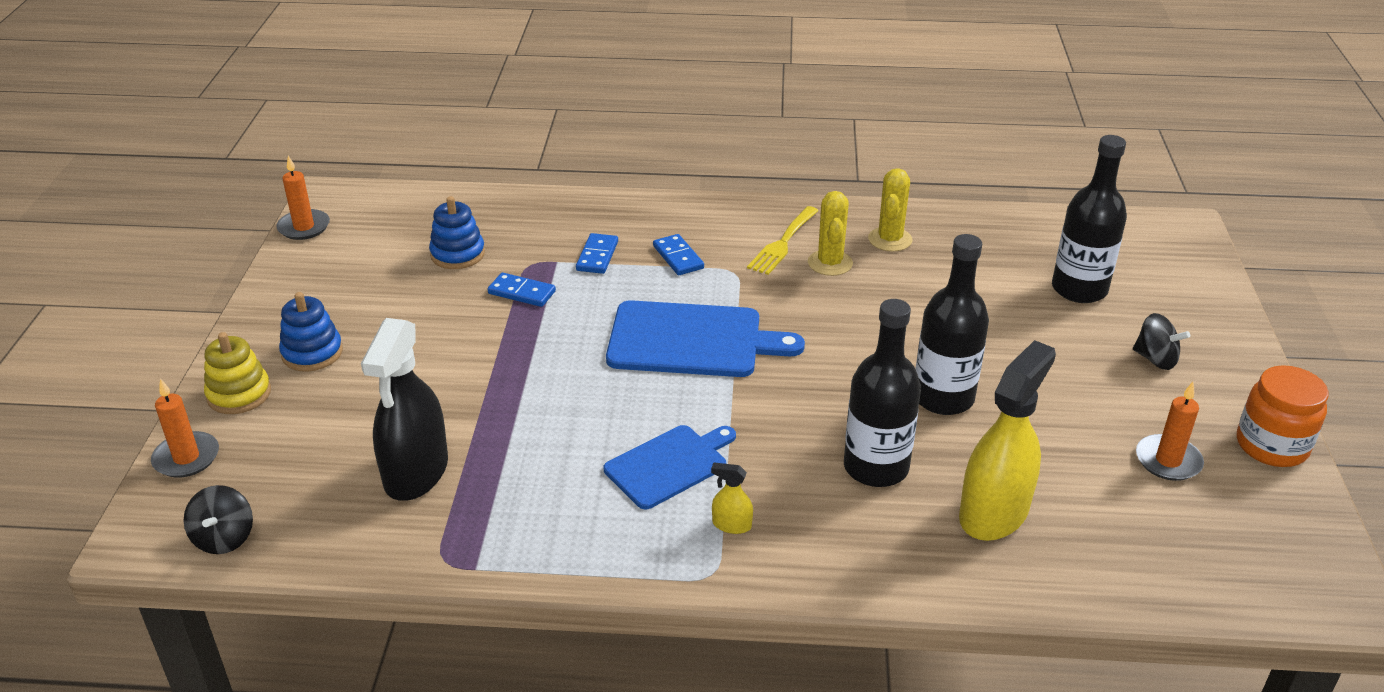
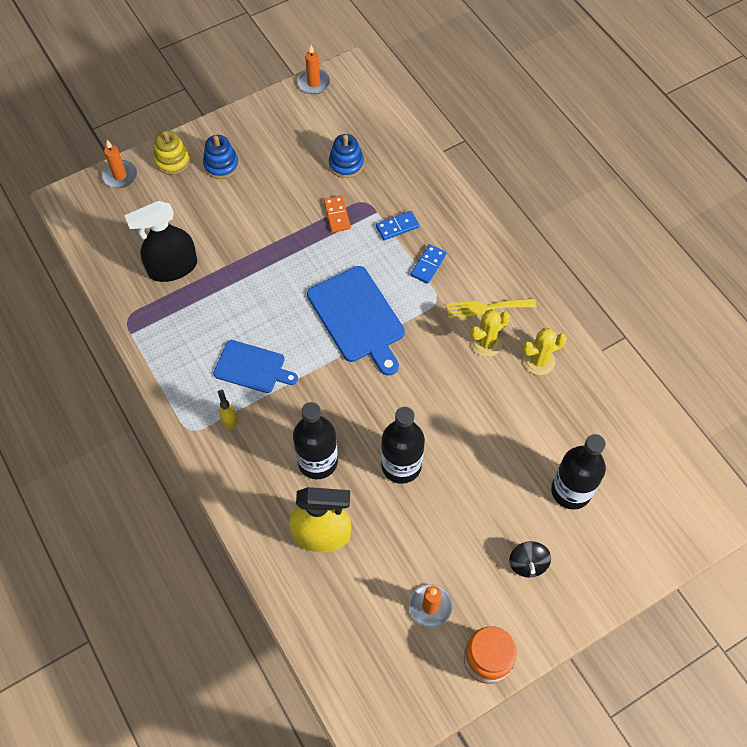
camera: 55 degrees right, 25 degrees up
black spinning top [183,485,253,554] -> none
blue domino [488,273,556,307] -> orange domino [323,196,351,232]

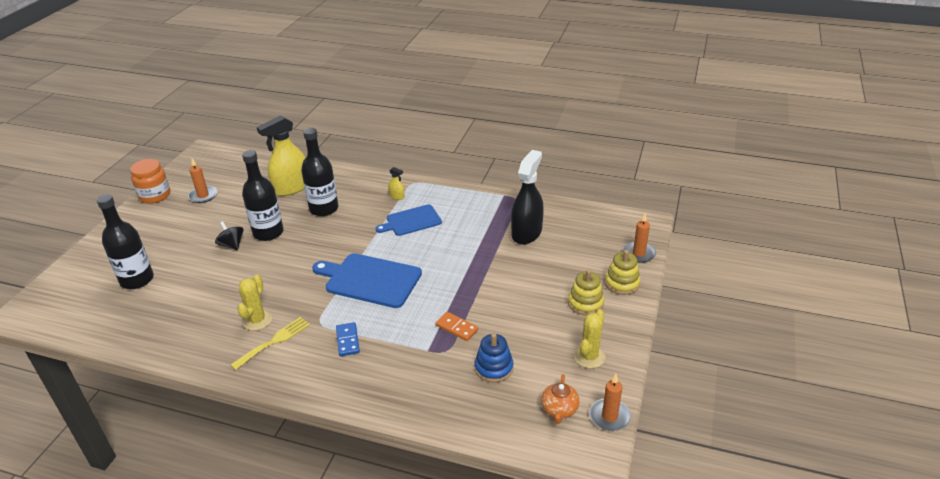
camera: 140 degrees right, 25 degrees down
blue stacking toy [203,135,239,179] -> yellow stacking toy [568,270,604,315]
blue domino [376,211,419,240] -> none
black spinning top [509,541,551,578] -> black spinning top moved to [215,221,243,250]
yellow cactus [522,328,567,375] -> yellow cactus moved to [574,309,606,368]
none -> orange teapot [541,374,579,424]

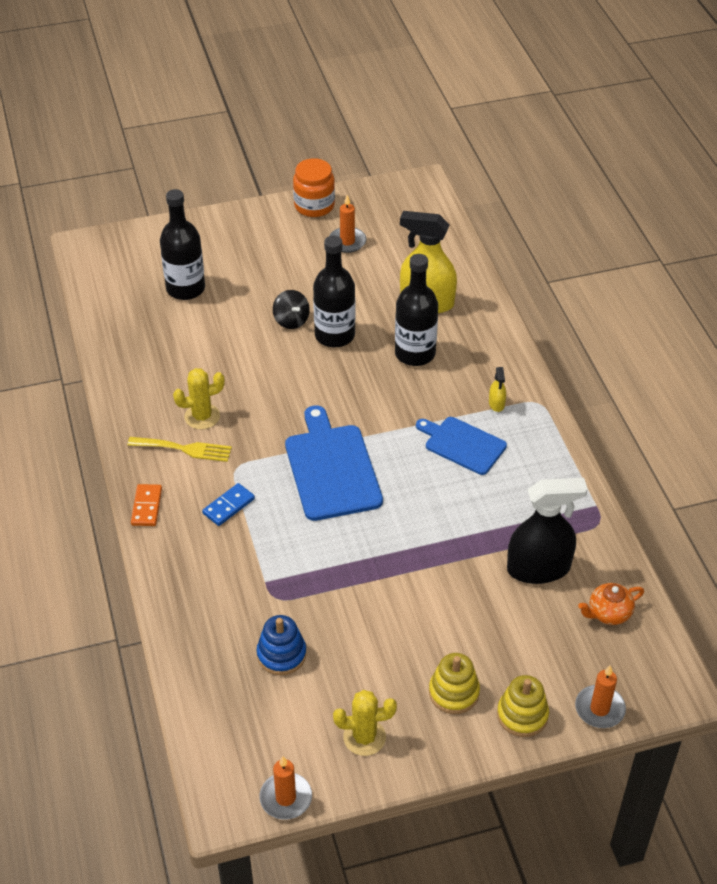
camera: 55 degrees right, 10 degrees up
black spinning top [215,221,243,250] -> black spinning top turned 135 degrees clockwise [273,290,310,329]
orange domino [435,312,478,341] -> orange domino moved to [131,484,162,526]
orange teapot [541,374,579,424] -> orange teapot moved to [578,583,644,625]

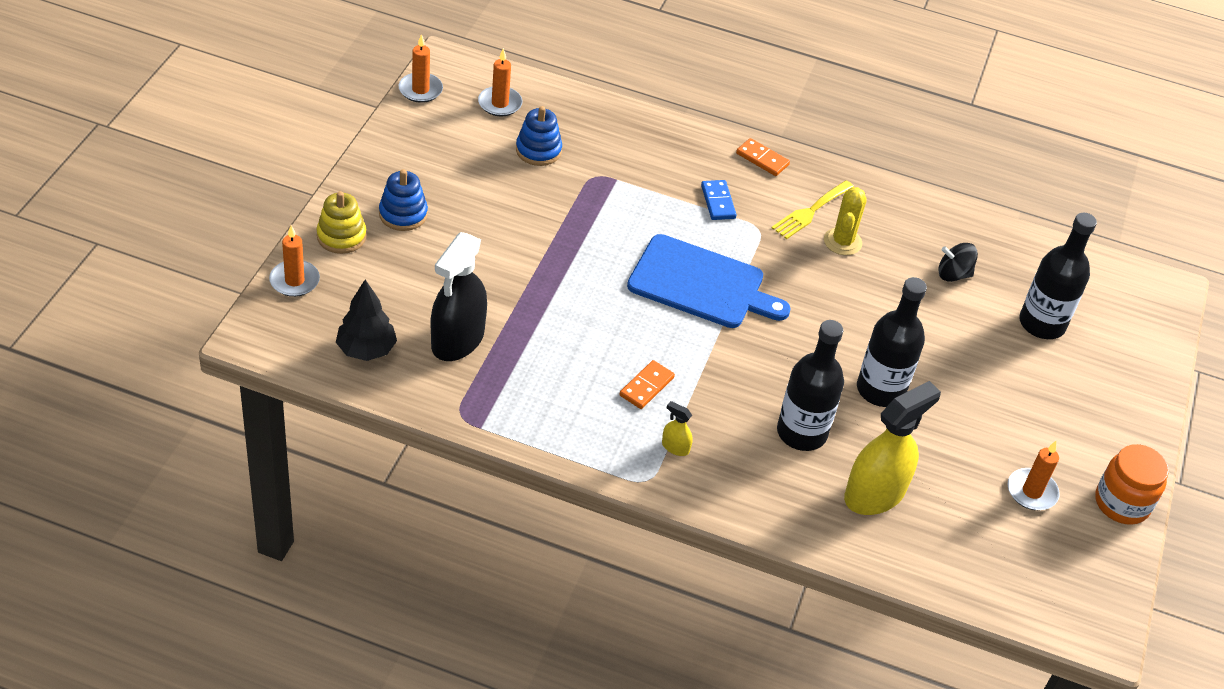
camera: 120 degrees right, 0 degrees up
black spinning top [273,290,310,329] -> black spinning top moved to [938,243,978,282]
yellow cactus [333,690,397,756] -> none
blue cutting board [416,417,507,475] -> orange domino [620,360,675,409]
yellow stacking toy [429,653,480,714] -> blue stacking toy [379,169,428,231]
orange teapot [578,583,644,625] -> black tree [336,280,397,361]
none -> orange candle [478,48,522,117]

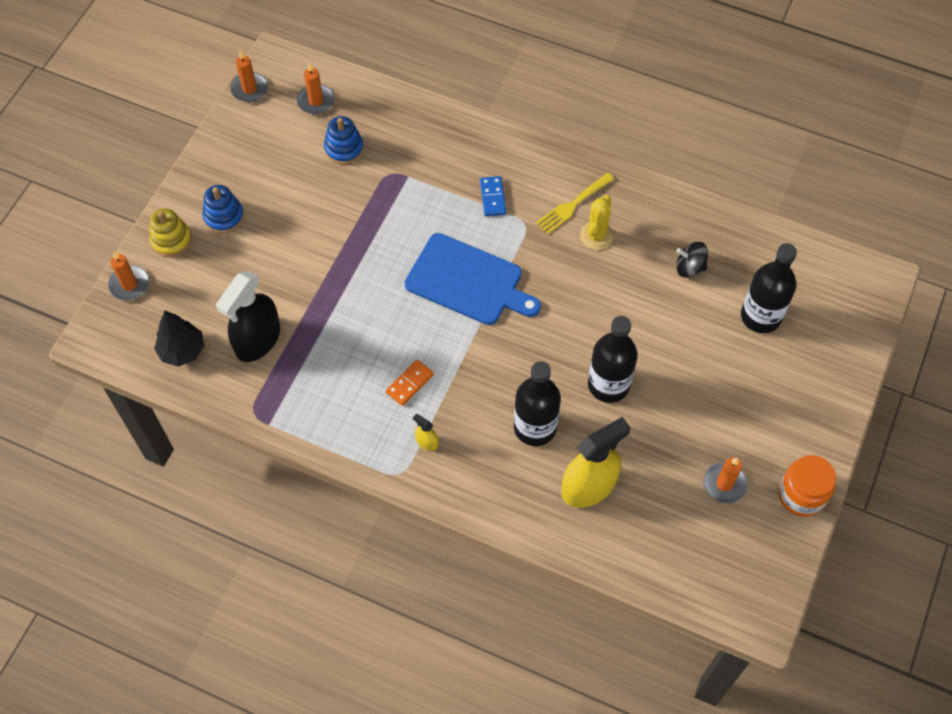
camera: 10 degrees right, 15 degrees up
orange domino [736,138,790,176] -> none

